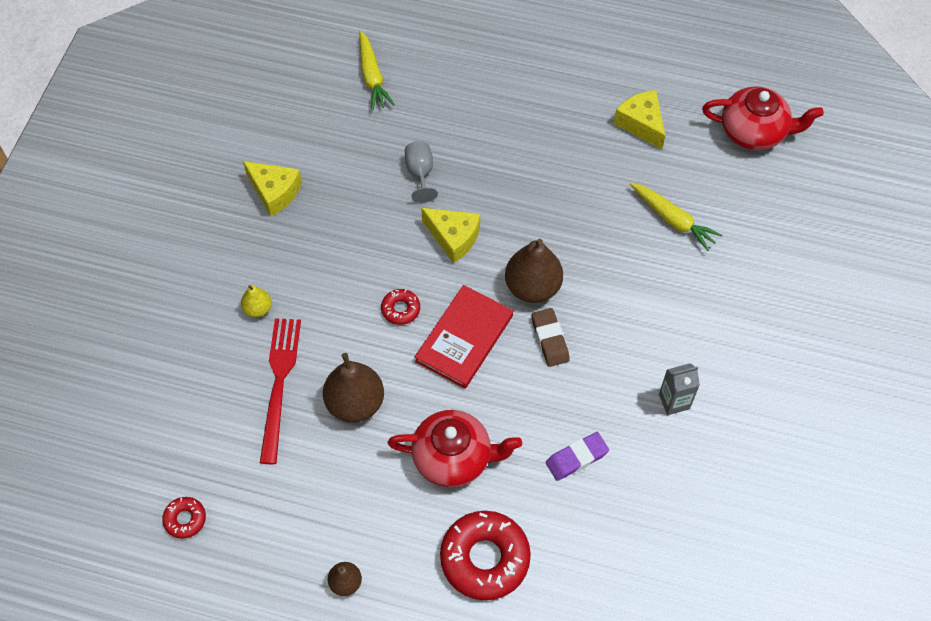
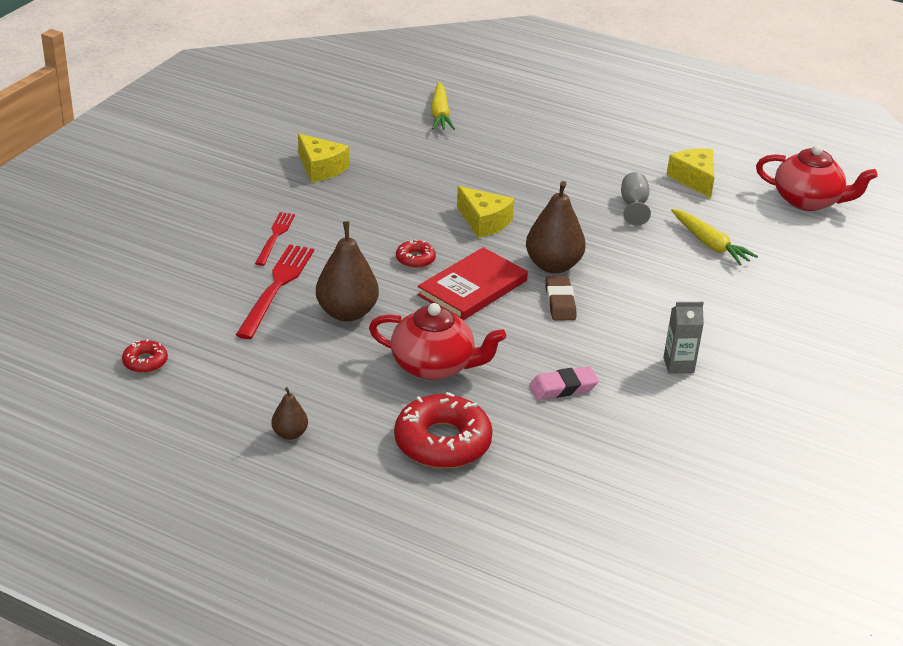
camera: 10 degrees right, 25 degrees down
yellow pear [241,285,272,317] -> red fork [255,212,295,266]
grey goblet [405,141,438,203] -> grey goblet moved to [621,172,651,225]
purple eraser [546,432,609,481] -> pink eraser [529,366,599,400]

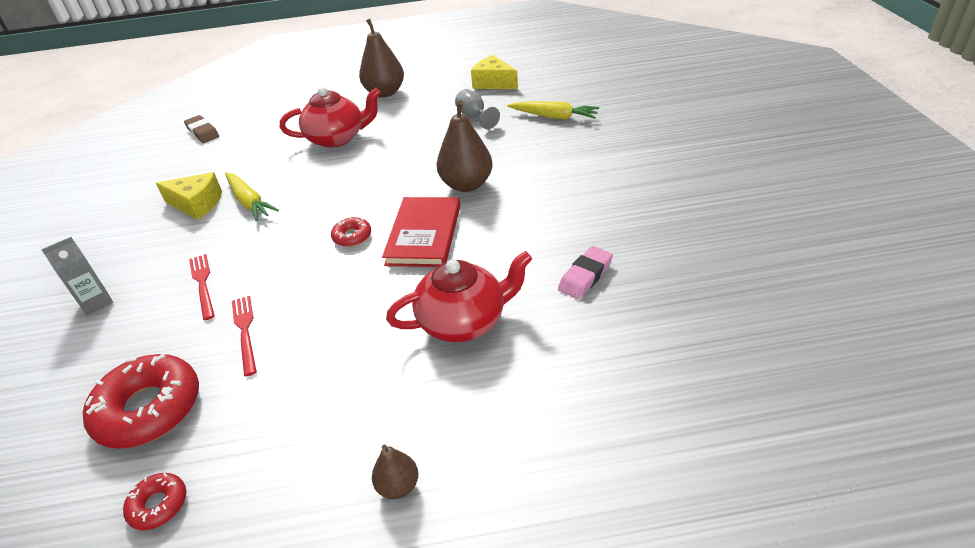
camera: 30 degrees left, 5 degrees up
red fork [236,244,314,339] -> red fork [232,296,257,376], size x0.62
brown pear [316,221,379,322] -> brown pear moved to [359,19,404,98]
red donut [394,392,493,469] -> red donut moved to [83,354,199,449]
yellow carrot [431,82,455,130] -> yellow carrot moved to [225,172,279,221]
yellow cheese [457,186,515,238] -> none
brown eraser [545,276,576,320] -> brown eraser moved to [184,115,219,143]
grey carton [664,302,704,374] -> grey carton moved to [41,237,113,315]
red teapot [756,145,878,211] -> red teapot moved to [280,86,381,148]

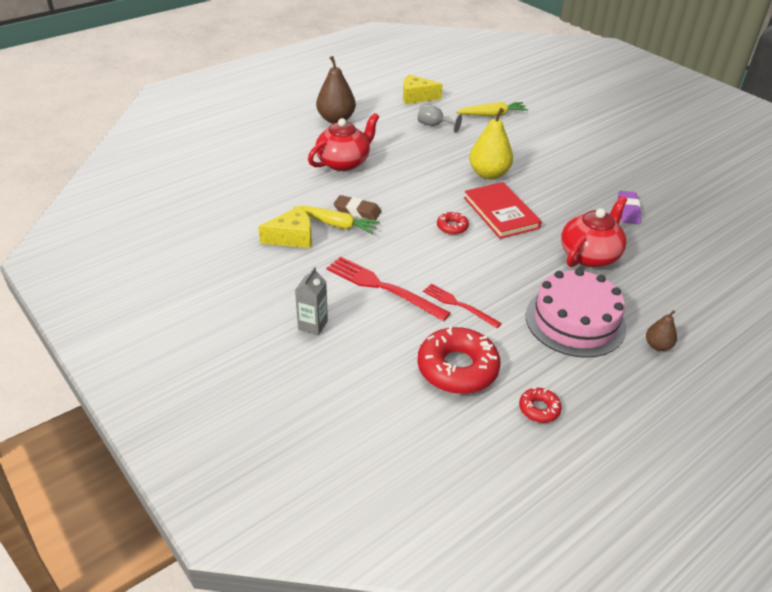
camera: 35 degrees left, 0 degrees up
brown eraser [184,115,219,143] -> brown eraser moved to [334,195,381,220]
red fork [189,254,215,320] -> red fork [327,256,451,321], size x1.62
brown pear [437,100,493,192] -> yellow pear [469,108,513,179]
pink eraser [558,246,613,299] -> purple eraser [618,191,641,224]
none -> pink cake [526,268,626,358]

